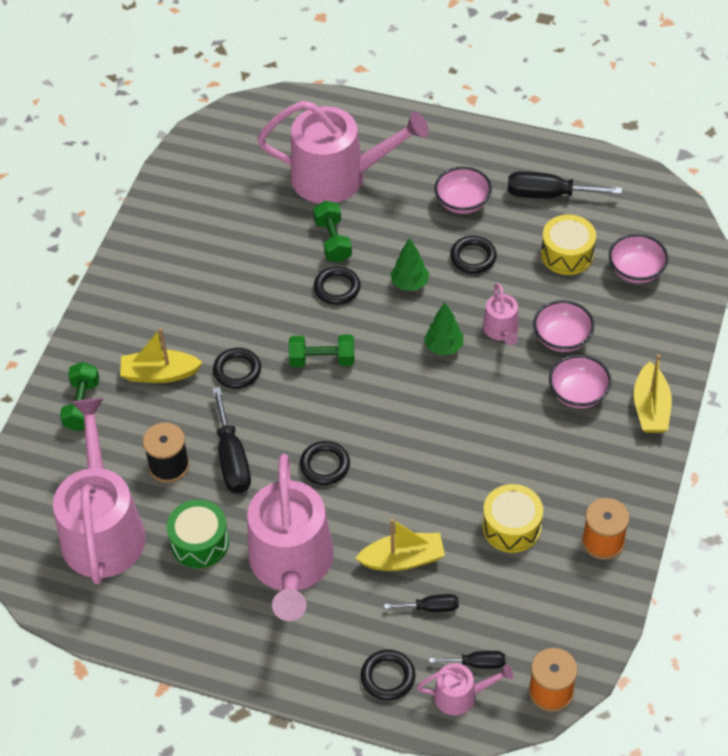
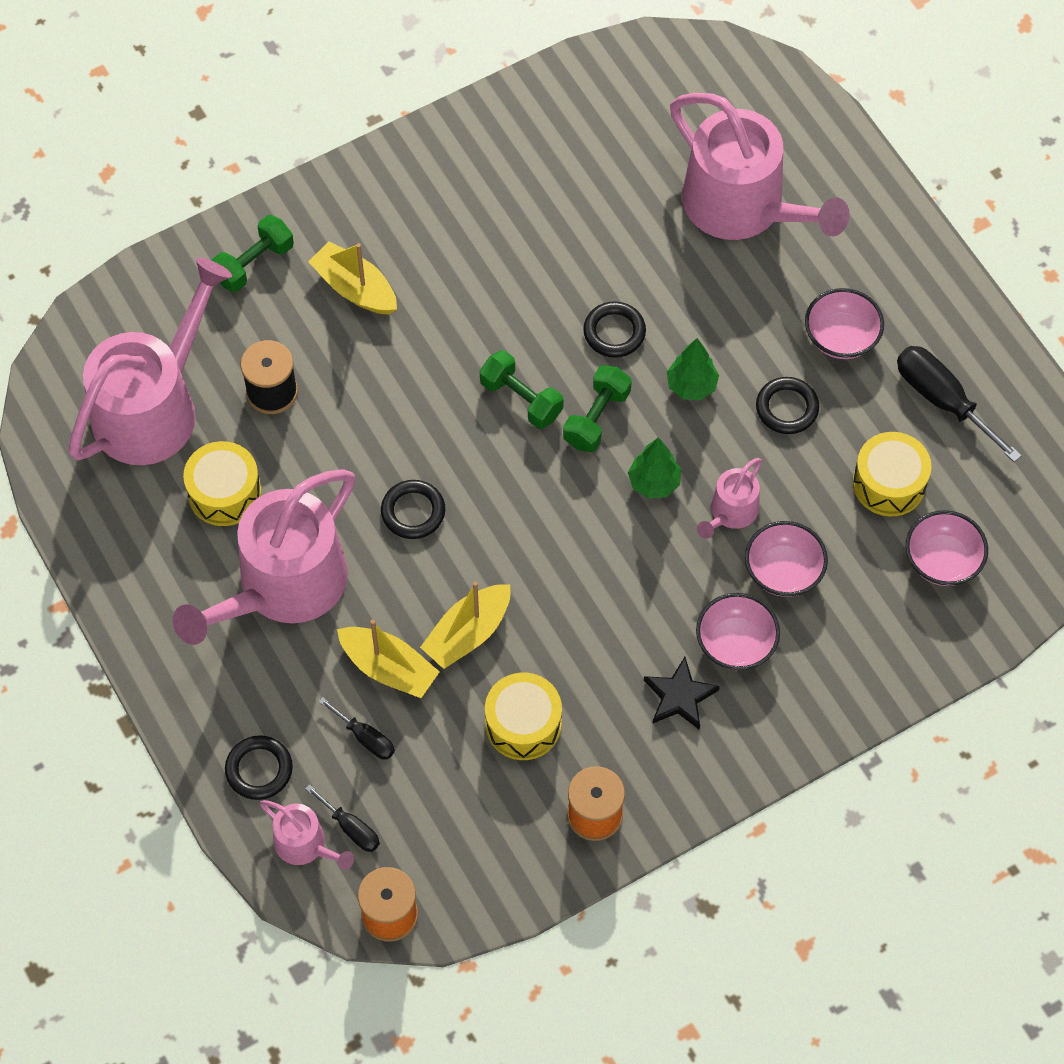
camera: 40 degrees right, 10 degrees up
green drum [167,499,229,568] -> yellow drum [183,441,262,526]
black screwdriver [212,387,251,493] -> none
black ring [213,348,261,389] -> none
green dumbbell [313,201,352,263] -> green dumbbell moved to [563,365,632,452]
yellow boat [634,354,672,433] -> yellow boat moved to [420,581,511,669]
none -> black star [644,657,720,730]

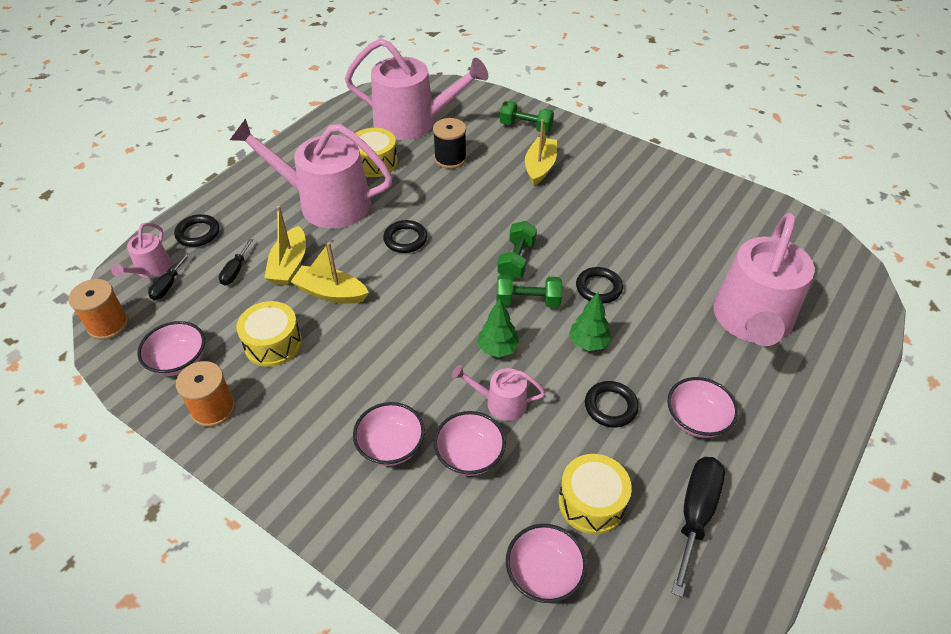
camera: 65 degrees right, 15 degrees down
black star [644,657,720,730] -> none
none -> pink bowl [137,321,205,376]

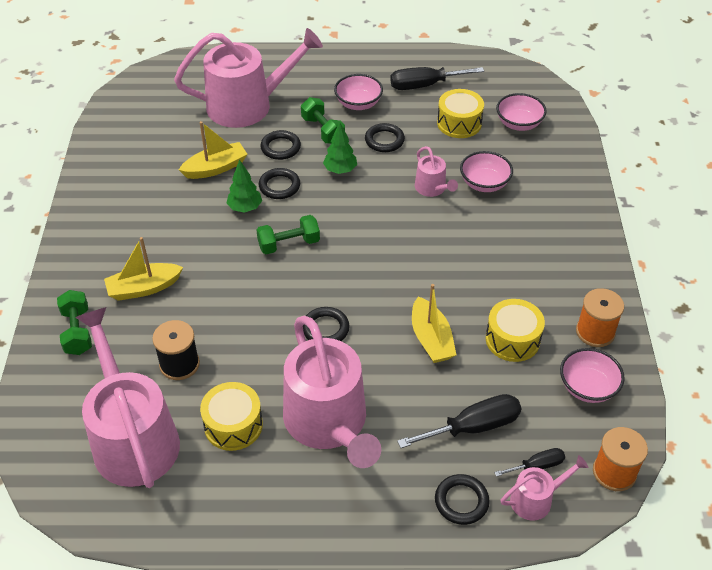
camera: 125 degrees left, 0 degrees up
black screwdriver [219,238,254,285] -> black screwdriver [397,394,521,448], size x1.80
yellow boat [264,206,306,285] -> yellow boat moved to [179,121,248,179]
pink bowl [353,402,425,466] -> none
green tree [477,298,519,357] -> green tree moved to [227,159,262,213]
green dumbbell [496,275,562,308] -> green dumbbell moved to [301,97,345,144]
none -> black ring [260,130,301,160]

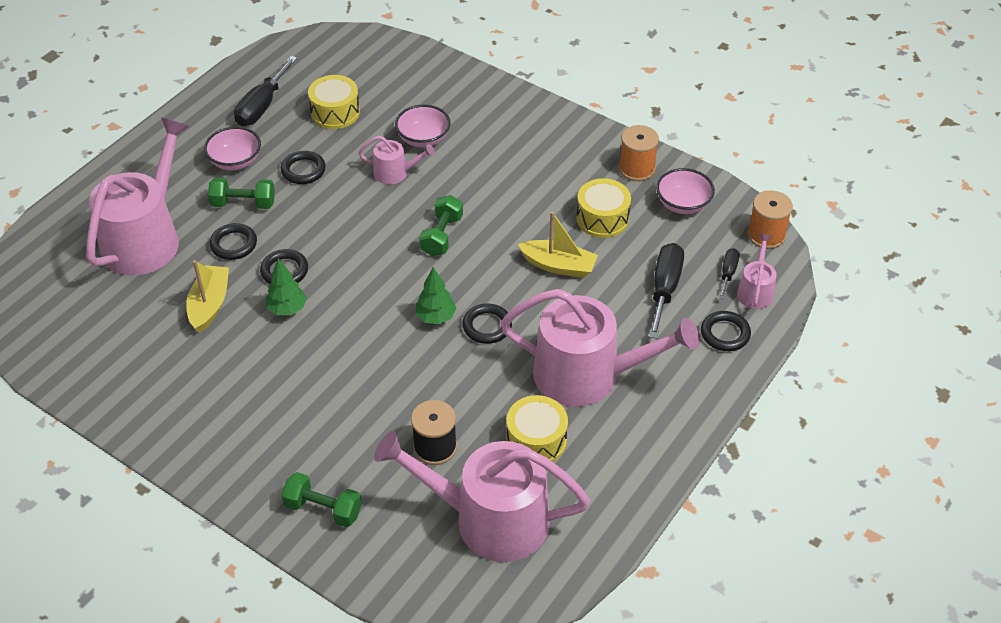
camera: 55 degrees left, 0 degrees up
yellow boat [104,237,183,301] -> none
green dumbbell [257,215,320,254] -> green dumbbell moved to [419,195,463,256]
green tree [323,122,357,174] -> green tree moved to [416,267,457,324]
pink bowl [496,93,547,131] -> none

